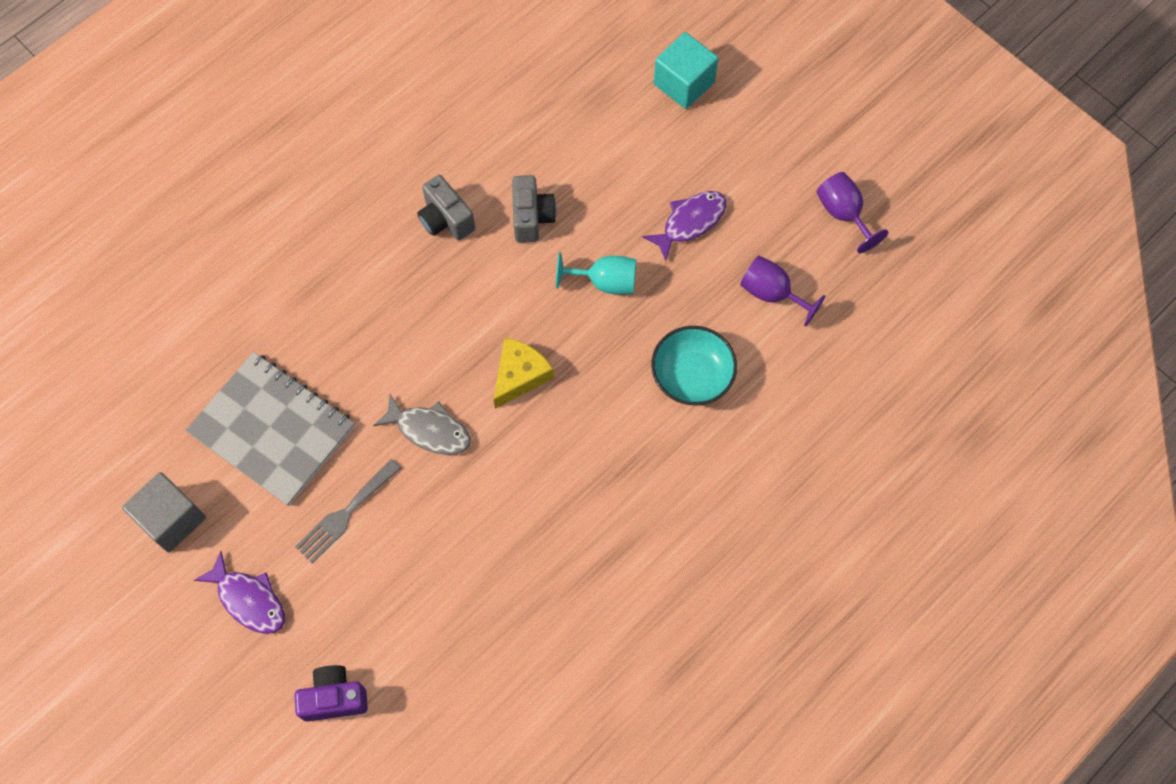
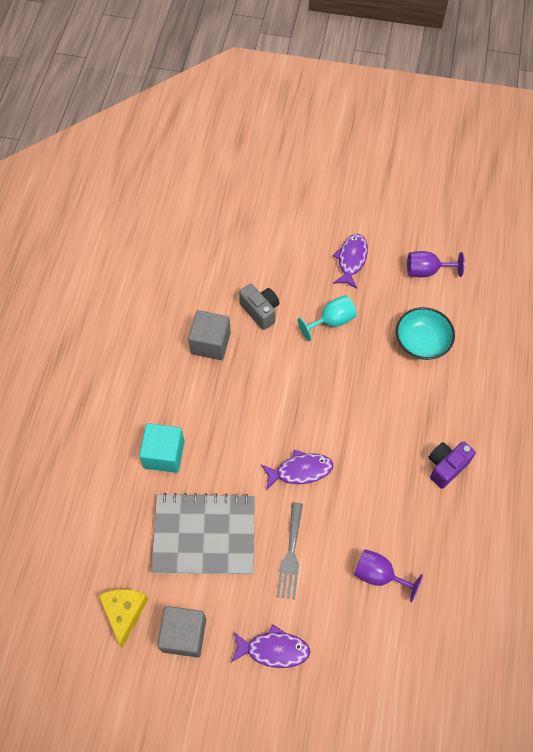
camera: 35 degrees left, 5 degrees down
purple camera [294,665,368,722] -> purple camera moved to [428,441,476,489]
grey fish [373,394,471,455] -> purple fish [261,450,333,490]
grey camera [417,175,475,241] -> grey cube [188,310,231,360]
yellow cheese [493,338,554,409] -> yellow cheese moved to [99,589,149,648]
turquoise cube [654,32,718,109] -> turquoise cube moved to [139,423,185,473]
purple goblet [817,172,888,253] -> purple goblet moved to [354,549,423,602]

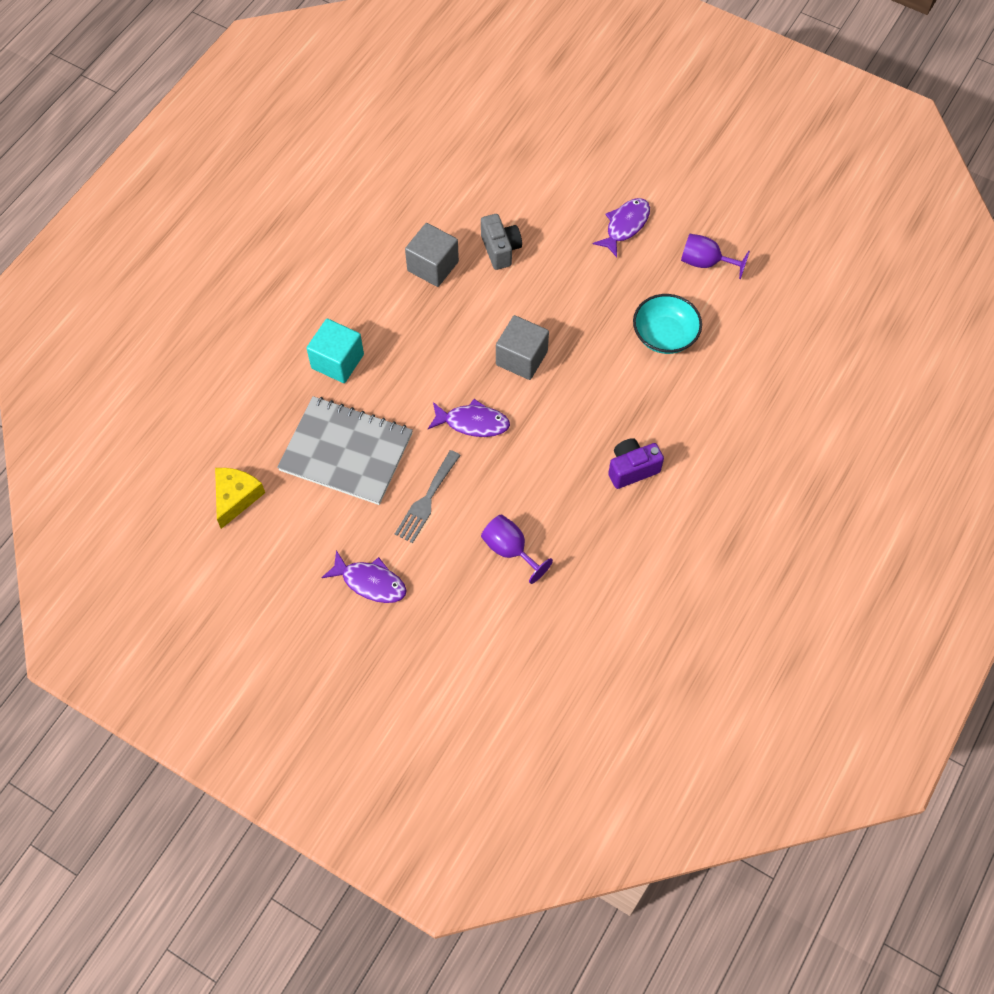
camera: 20 degrees right, 0 degrees up
grey cube [157,606,206,658] -> grey cube moved to [496,315,549,380]
turquoise goblet [298,295,357,341] -> none

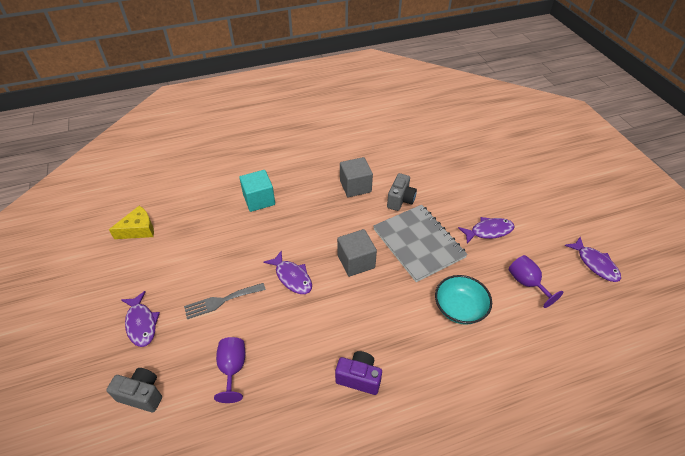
camera: 40 degrees right, 15 degrees down
grey notebook [277,396,413,505] -> grey notebook moved to [373,205,468,282]
none -> grey camera [106,368,162,412]
none -> purple fish [564,237,621,282]

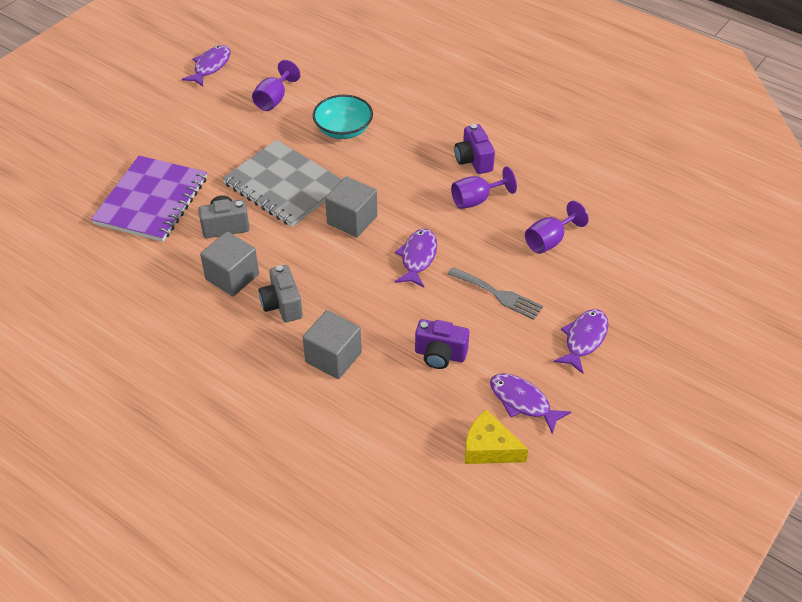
camera: 125 degrees left, 0 degrees up
grey camera [106,368,162,412] -> grey camera moved to [259,265,303,322]
turquoise cube [239,170,275,212] -> grey cube [302,310,362,379]
grey notebook [373,205,468,282] -> grey notebook turned 75 degrees counterclockwise [222,140,343,227]
purple fish [458,217,515,244] -> purple fish moved to [490,373,571,434]
none -> purple notebook [91,156,207,242]
none -> purple camera [415,319,469,369]
none -> purple goblet [451,166,517,209]

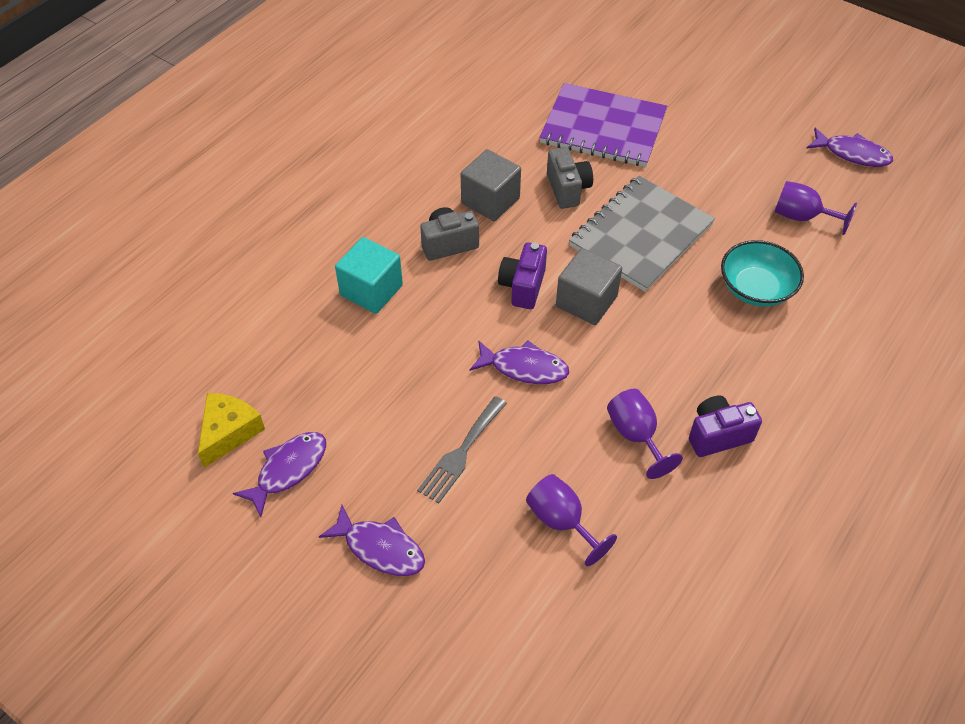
camera: 90 degrees right, 5 degrees up
grey cube [302,310,362,379] -> turquoise cube [335,237,403,314]
purple camera [415,319,469,369] -> purple camera moved to [498,242,547,309]

